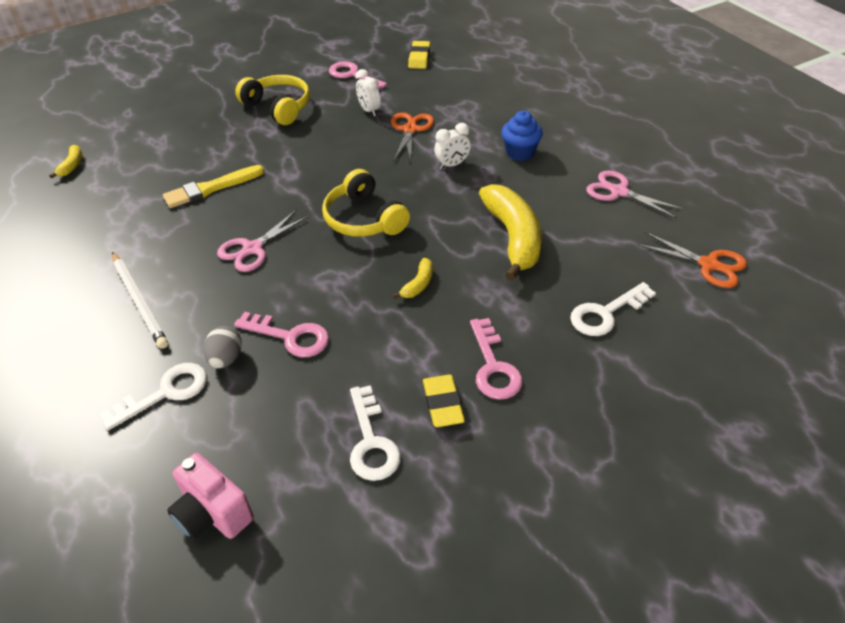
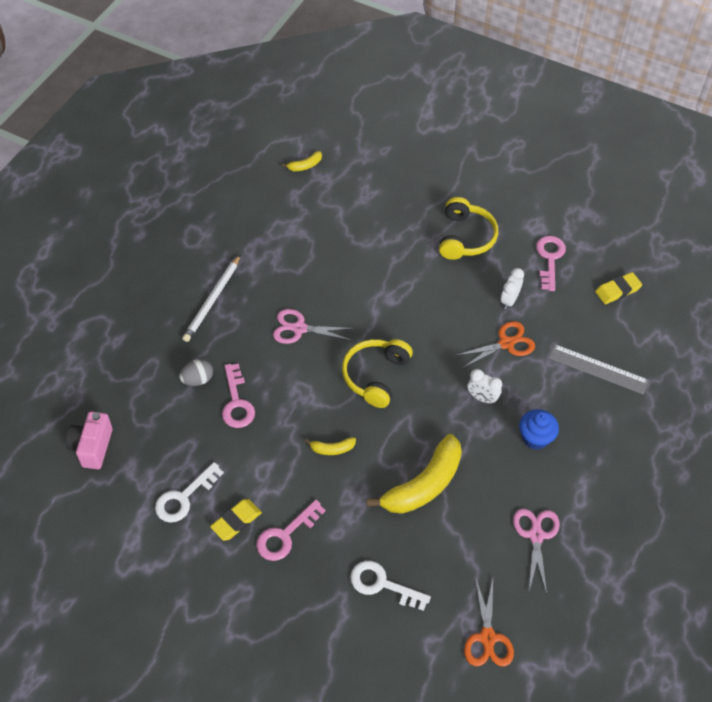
camera: 55 degrees right, 10 degrees up
white key [100,363,207,431] -> none
yellow brush [163,165,264,208] -> none
none -> grey ruler [549,344,649,395]

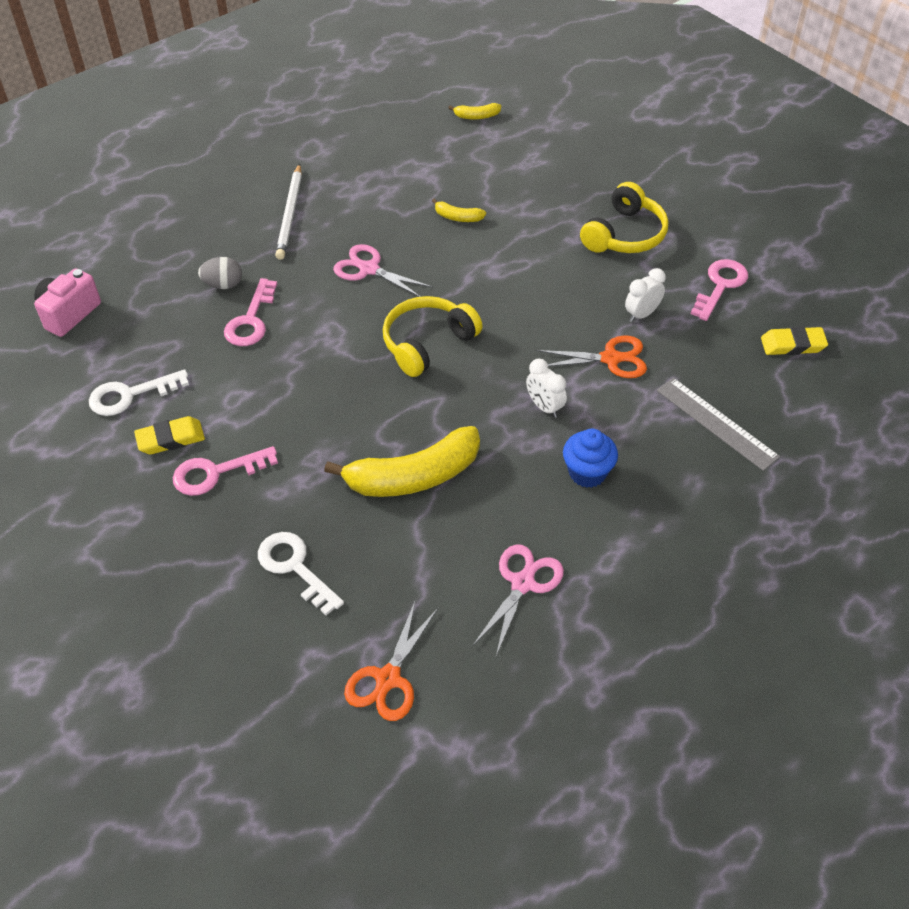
camera: 25 degrees right, 5 degrees down
white pencil [182,254,241,342] -> white pencil turned 45 degrees counterclockwise [275,164,302,260]
yellow banana [305,437,356,455] -> yellow banana moved to [432,198,486,222]

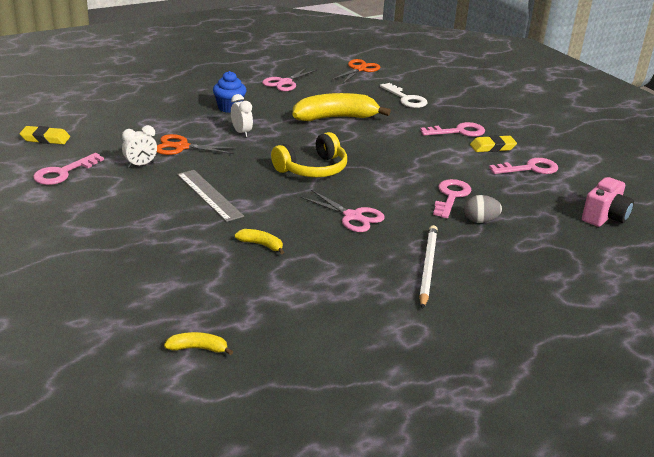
camera: 175 degrees left, 20 degrees down
white key [89,369,189,416] -> pink key [489,158,558,174]
yellow headphones [580,182,669,253] -> none
grey ruler [657,378,780,471] -> grey ruler moved to [177,170,244,222]

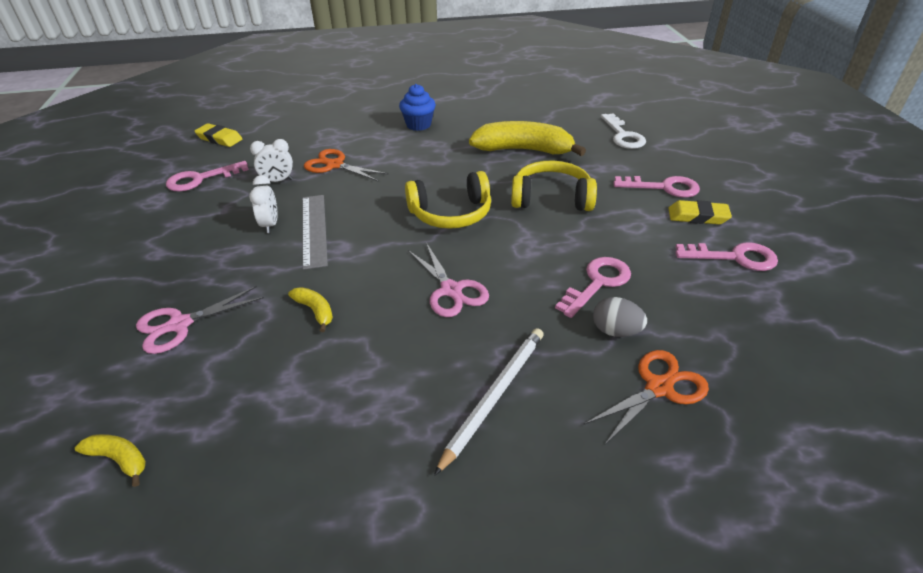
camera: 25 degrees right, 10 degrees up
white clock [231,94,253,137] -> white clock moved to [249,175,278,233]
pink scissors [262,68,317,91] -> pink scissors moved to [136,286,264,354]
orange scissors [332,59,380,83] -> orange scissors moved to [583,350,709,446]
pink camera [582,177,634,227] -> none
none -> yellow headphones [511,161,597,211]

